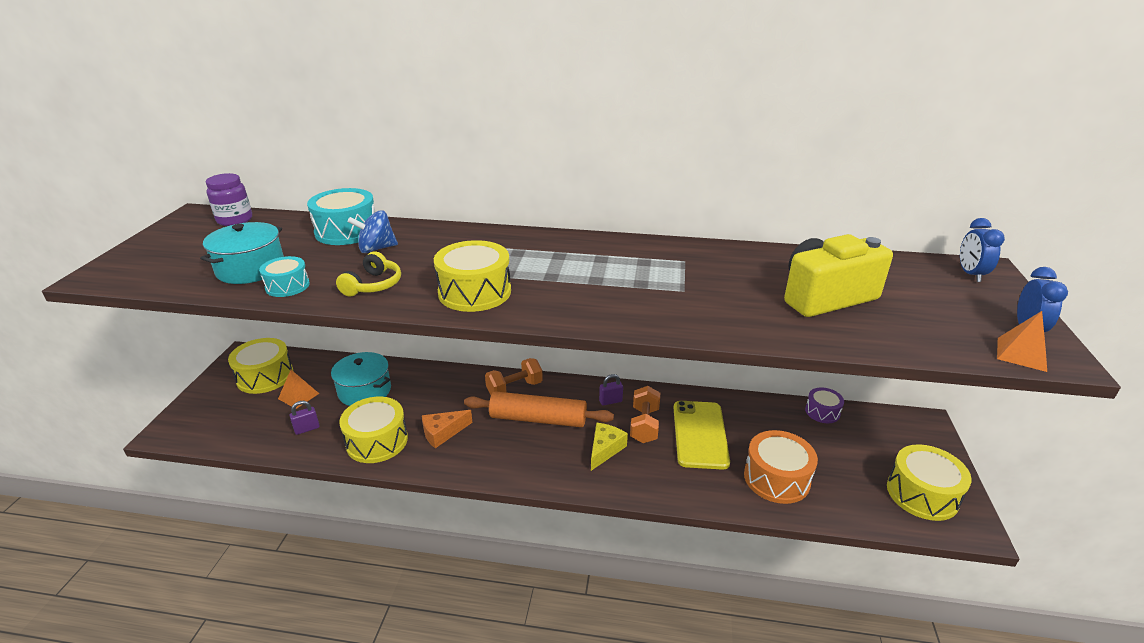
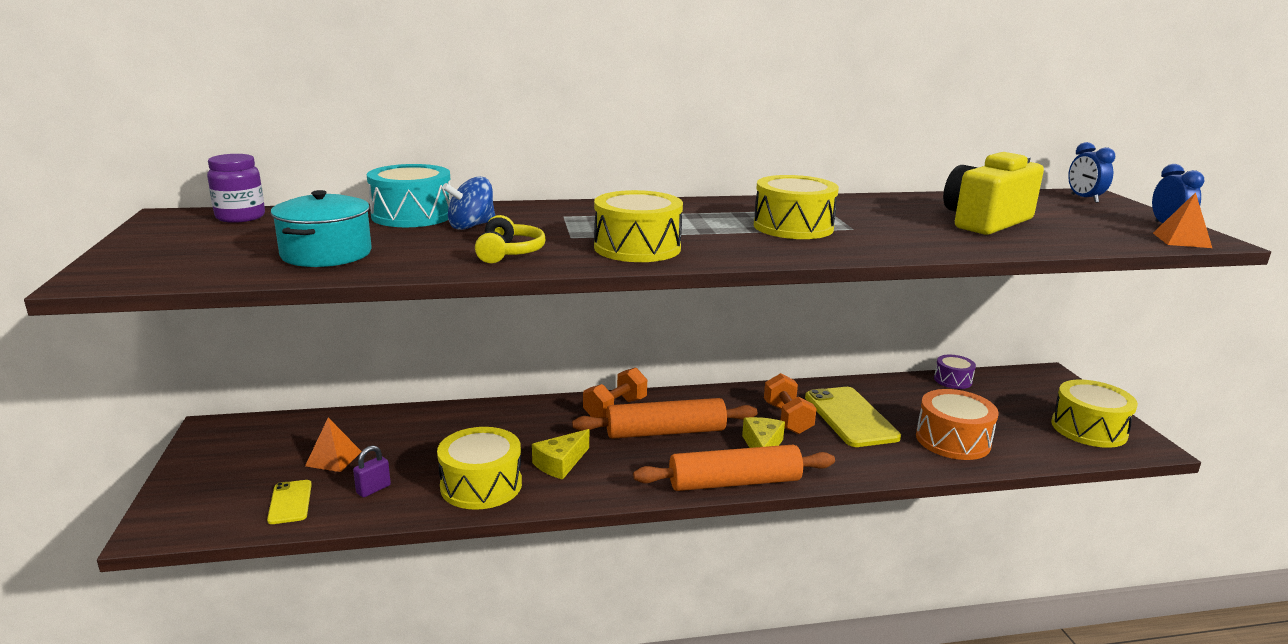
camera: 20 degrees left, 10 degrees down
yellow drum [228,338,293,394] -> yellow drum moved to [754,175,839,239]
turquoise drum [259,256,310,297] -> none
turquoise pot [331,352,391,406] -> none
orange cheese [422,410,472,448] -> yellow cheese [532,429,589,479]
purple padlock [599,374,623,405] -> none
none -> yellow phone [267,480,312,524]
none -> orange rolling pin [633,445,835,491]

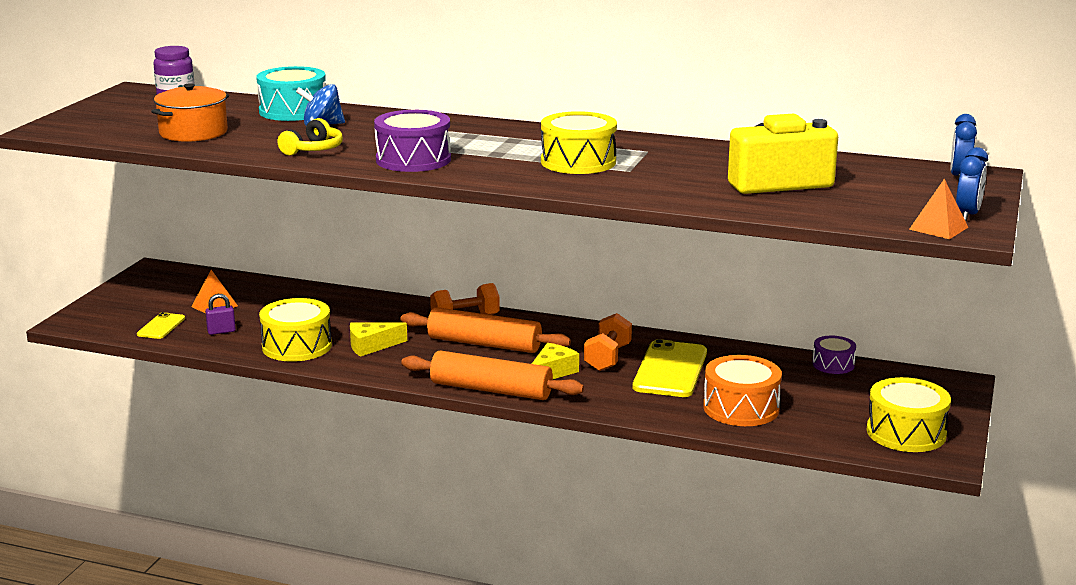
camera: 30 degrees right, 0 degrees up
turquoise pot [271,190,372,267] -> orange pot [151,83,229,142]
yellow drum [594,190,683,262] -> purple drum [374,110,451,172]

